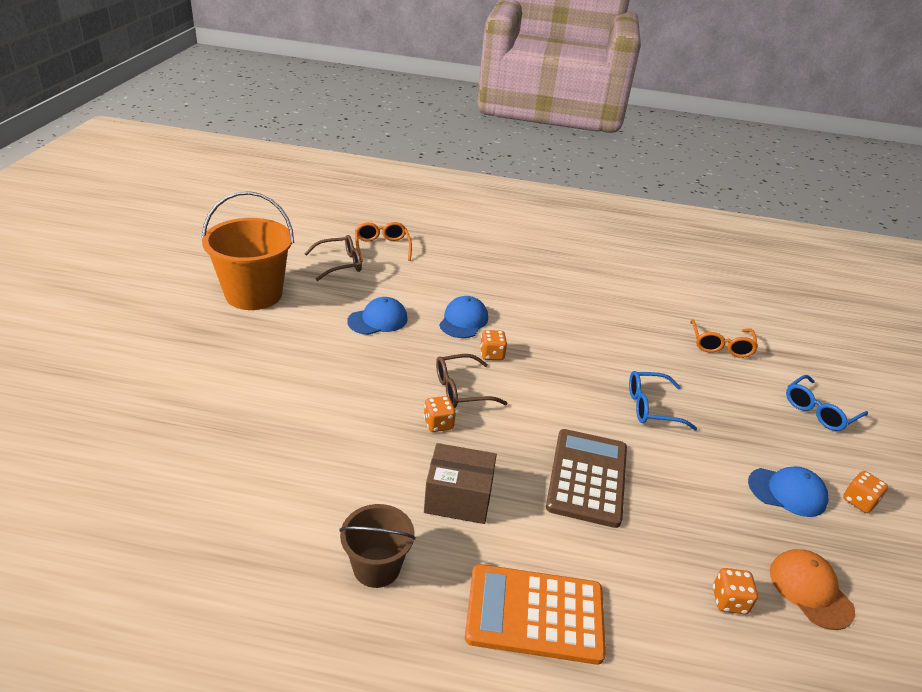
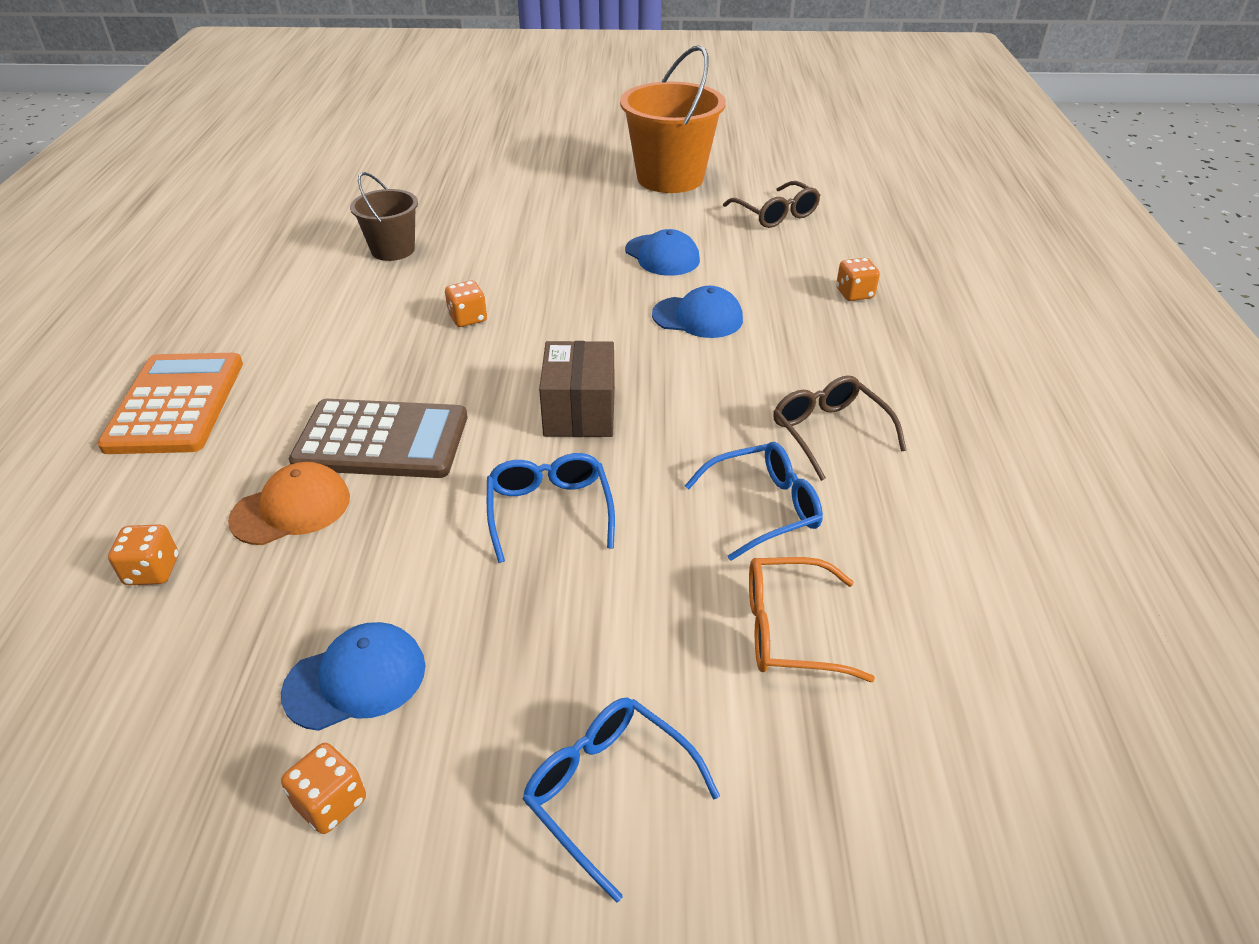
camera: 85 degrees right, 5 degrees up
brown bucket [339,504,416,588] -> brown bucket moved to [350,172,418,261]
orange glasses [355,222,412,262] -> none
brown box [424,443,497,524] -> brown box moved to [539,341,615,437]
brown glasses [436,354,508,408] -> brown glasses moved to [773,376,906,481]
orange dice [480,330,507,360] -> orange dice moved to [836,258,880,301]
blue cap [748,466,829,517] -> blue cap turned 120 degrees counterclockwise [281,622,426,731]
orange cap [770,549,855,630] -> orange cap moved to [228,462,350,545]
none -> blue glasses [685,442,823,561]

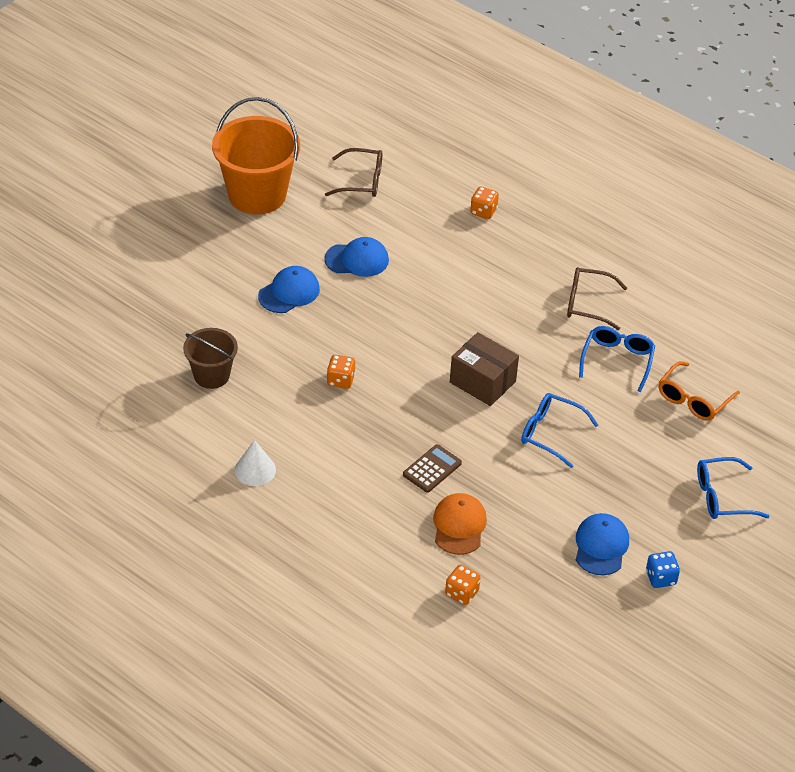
camera: 55 degrees left, 5 degrees up
orange calculator [97,353,243,454] -> none
orange dice [281,743,366,834] -> blue dice [646,551,680,588]
brown calculator [289,399,467,478] -> brown calculator [403,444,462,493], size x0.53
blue cap [652,286,743,338] -> blue cap moved to [258,266,320,313]
none -> white cone [235,440,276,486]

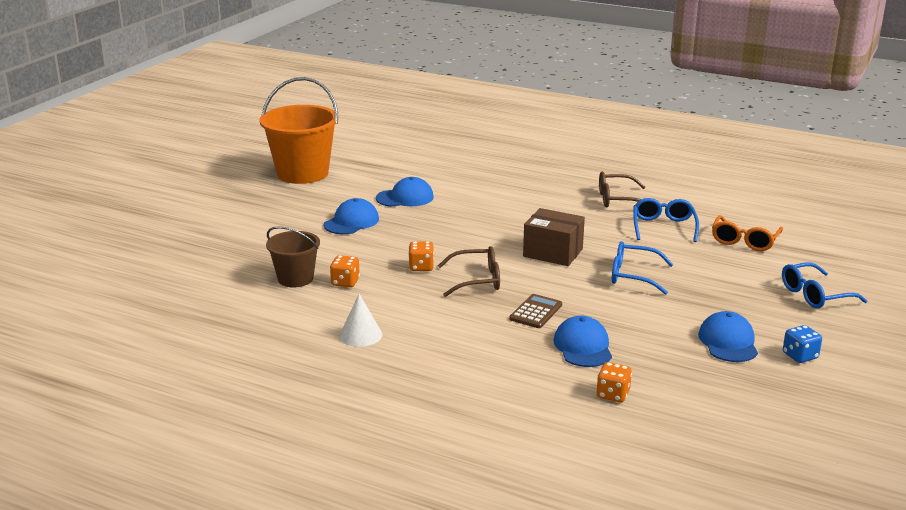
camera: 10 degrees left, 20 degrees down
brown glasses [325,148,382,197] -> brown glasses moved to [438,246,500,297]
orange cap [433,493,487,555] -> blue cap [554,316,612,367]
orange dice [470,187,499,219] -> orange dice moved to [330,255,360,287]

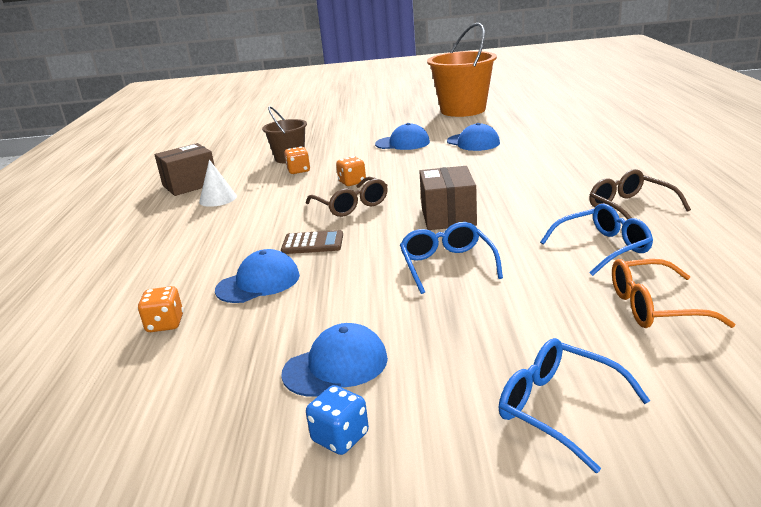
camera: 65 degrees right, 0 degrees up
none -> brown box [154,143,215,196]

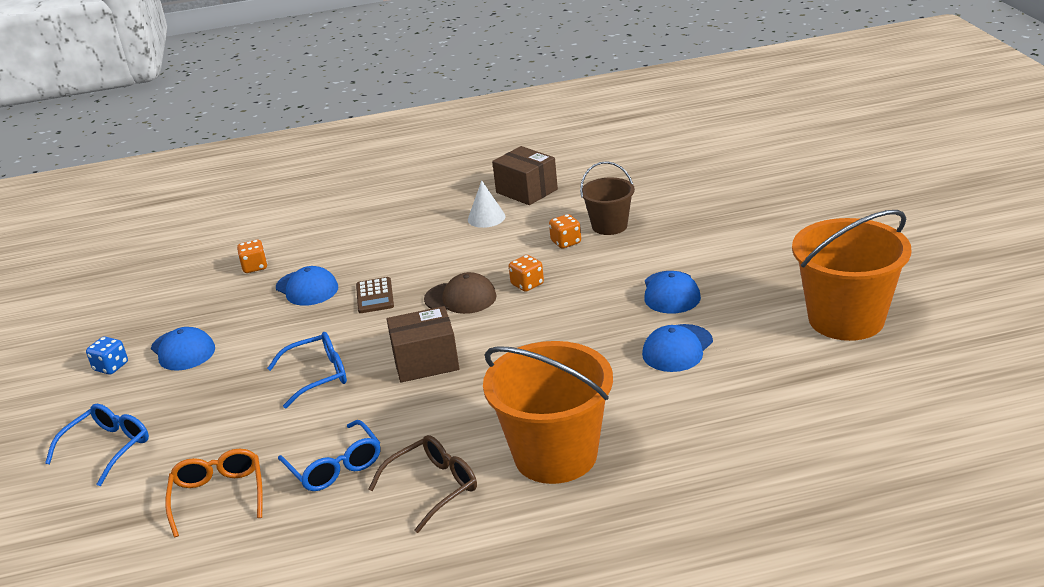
camera: 80 degrees right, 5 degrees up
brown glasses [306,177,388,217] -> brown cap [424,272,497,314]
none -> orange bucket [483,341,613,484]

